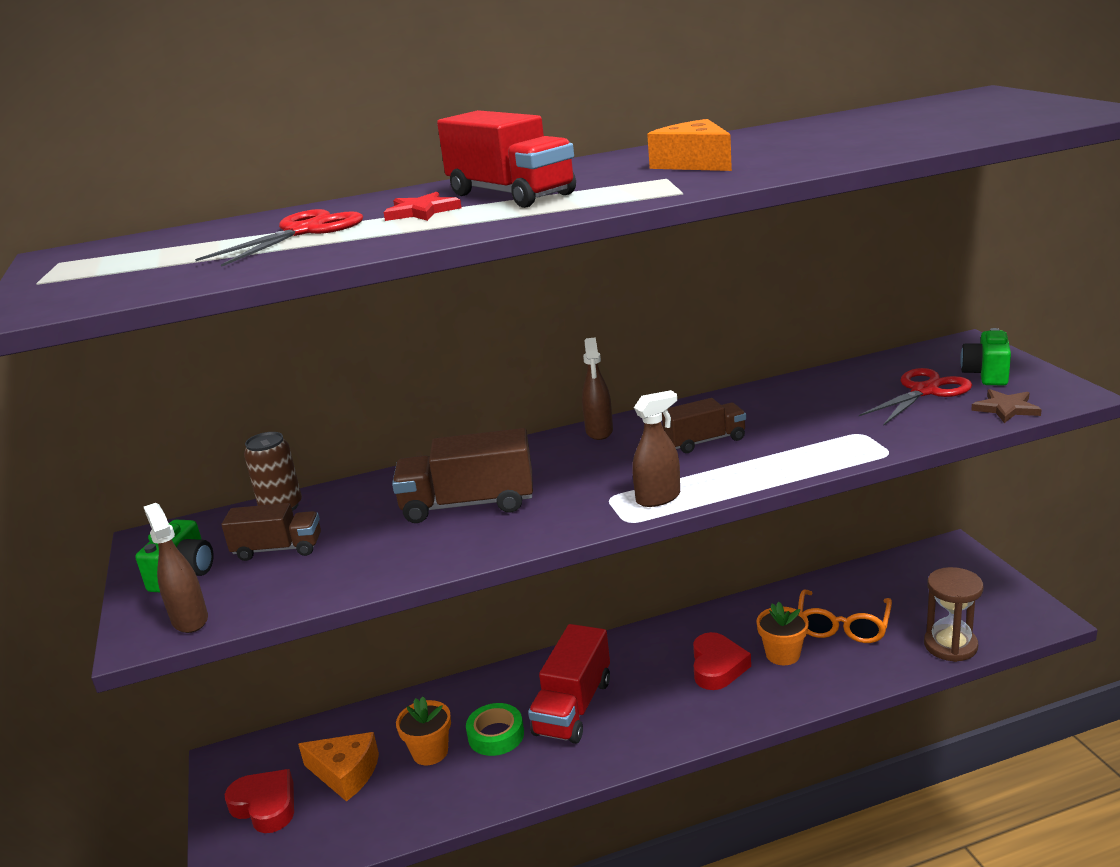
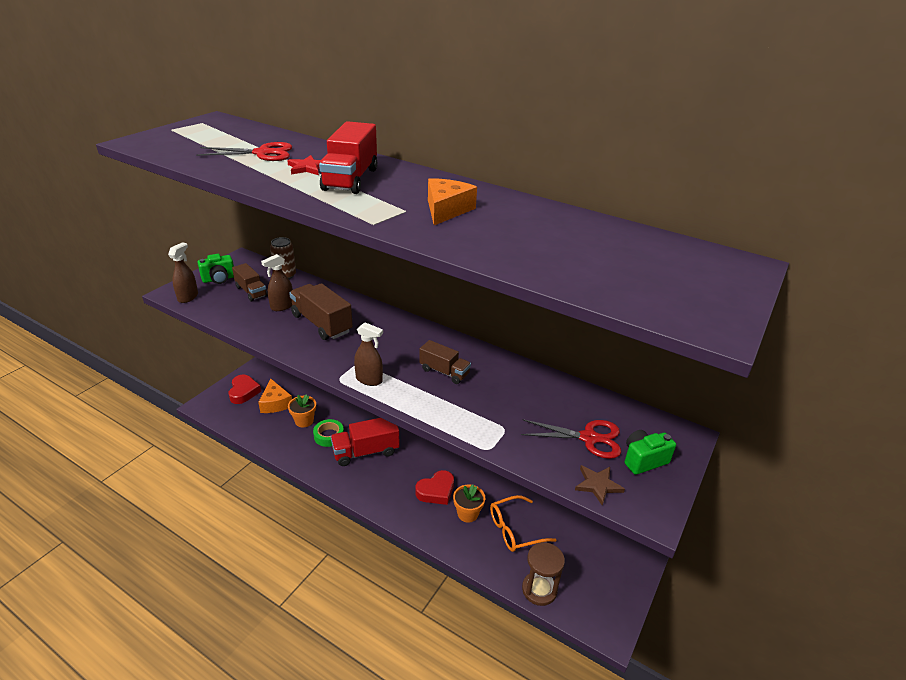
camera: 45 degrees right, 10 degrees up
brown spray bottle [582,337,613,440] -> brown spray bottle moved to [261,254,293,311]

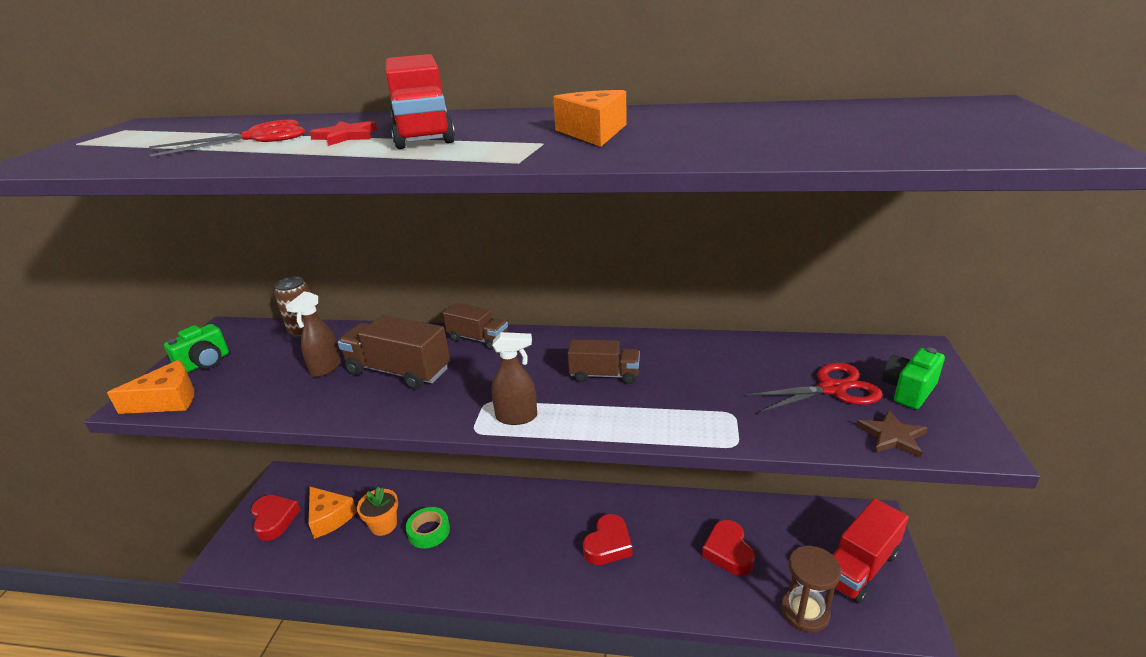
camera: 20 degrees left, 5 degrees down
brown spray bottle [168,242,198,303] -> orange cheese [107,360,194,414]
brown truck [232,263,268,301] -> brown truck moved to [443,303,508,350]
red truck [330,418,399,466] -> red truck moved to [832,498,909,604]
orange flower pot [453,485,485,522] -> none
orange glasses [490,495,556,552] -> red heart [702,520,755,575]

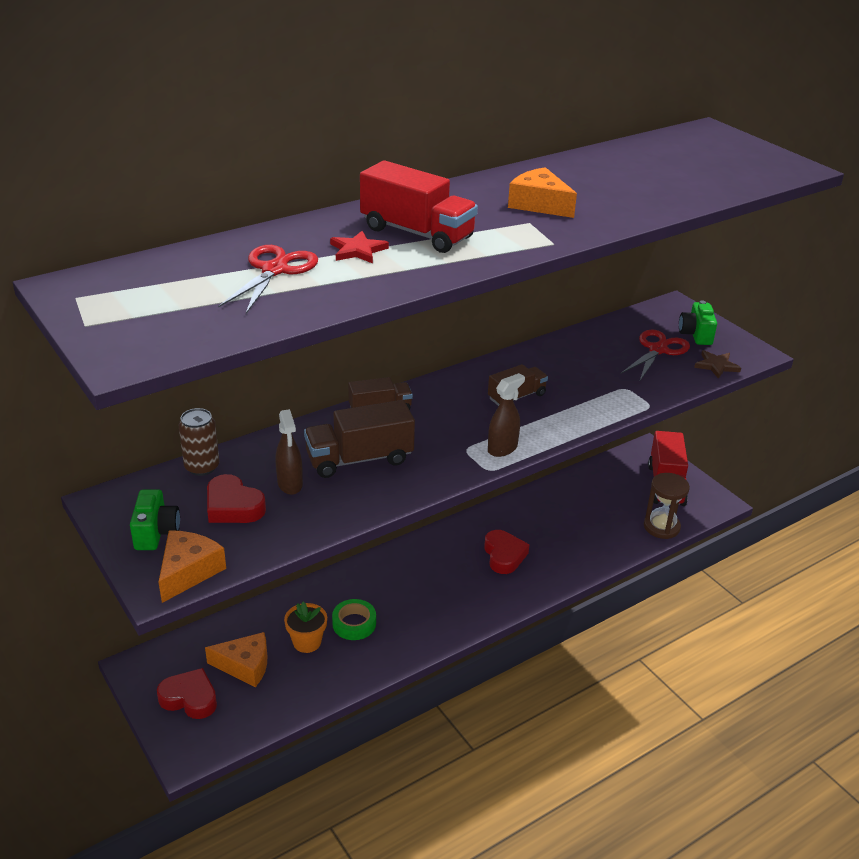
camera: 45 degrees left, 5 degrees up
red heart [702,520,755,575] -> red heart moved to [207,474,266,523]

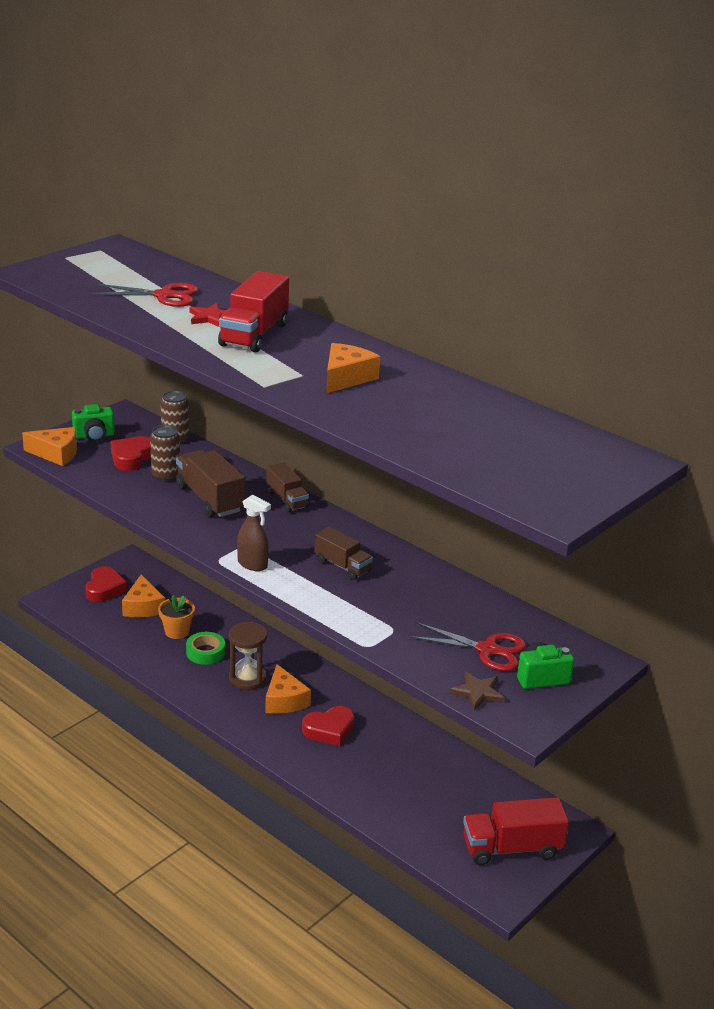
camera: 75 degrees right, 5 degrees down
brown spray bottle [276,409,303,495] -> brown can [150,425,180,481]
brown hourglass [644,473,690,539] -> brown hourglass moved to [229,622,267,690]
none -> orange cheese [265,664,311,714]

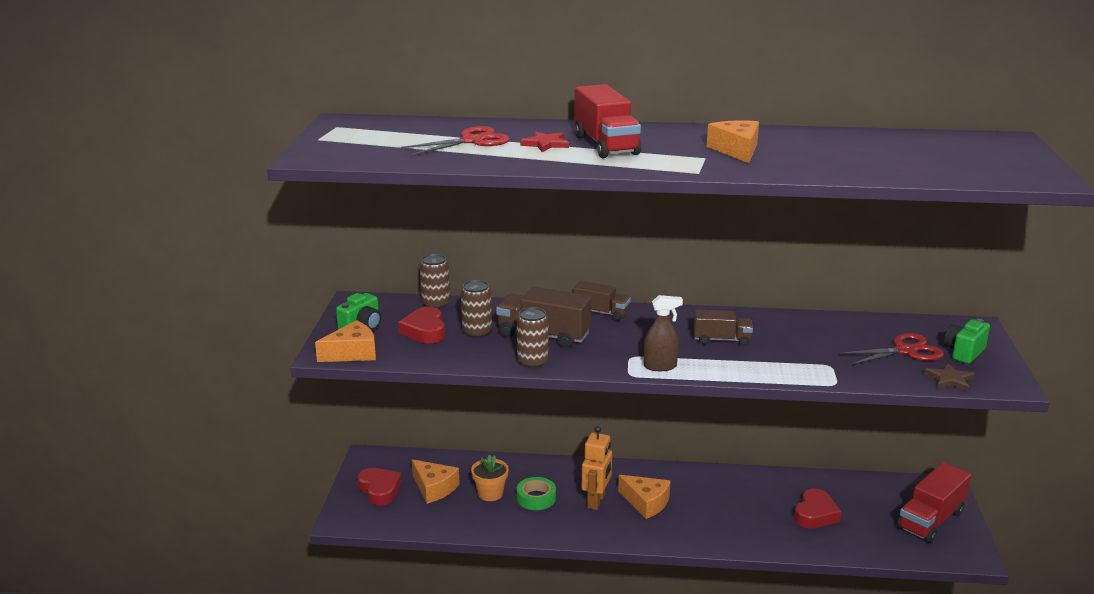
camera: 35 degrees left, 5 degrees down
brown hourglass [229,622,267,690] -> orange robot [582,426,612,510]
red heart [302,706,354,746] -> red heart moved to [794,488,842,529]
none -> brown can [517,307,549,368]

